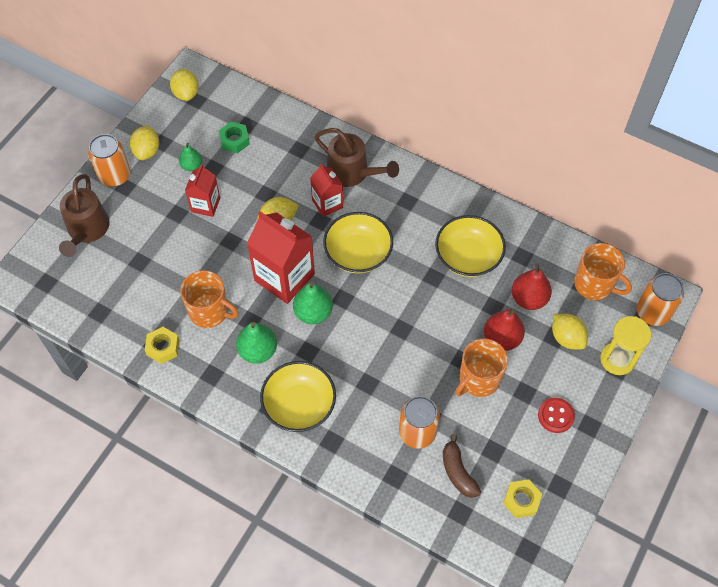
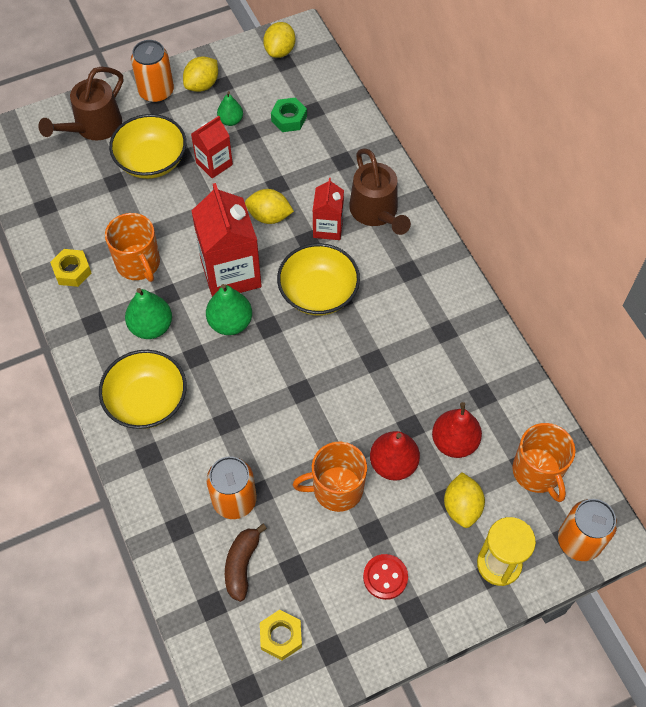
camera: 35 degrees right, 0 degrees up
yellow bowl [435,215,506,277] -> yellow bowl moved to [109,114,186,179]

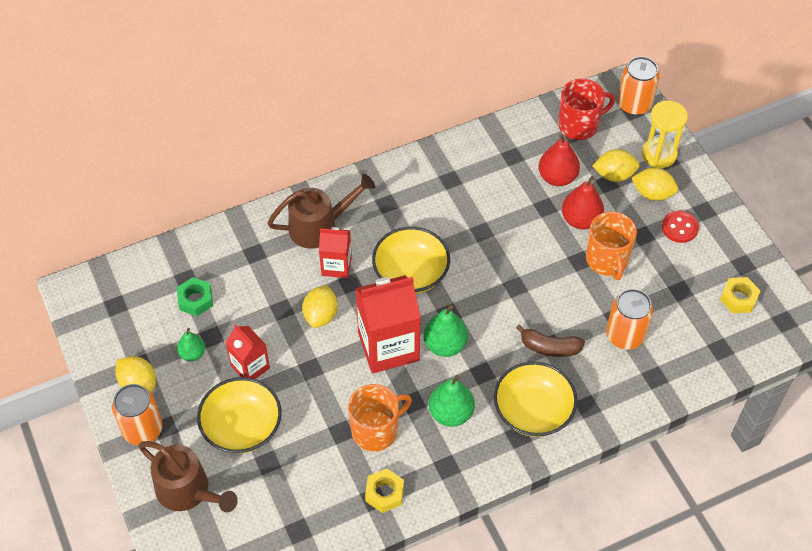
camera: 90 degrees left, 5 degrees down
brown banana [225,523,267,602] -> brown banana moved to [516,324,585,357]
yellow lemon [263,22,295,58] -> yellow lemon moved to [632,168,678,201]
orange mug [512,423,576,502] -> red mug [558,79,615,140]

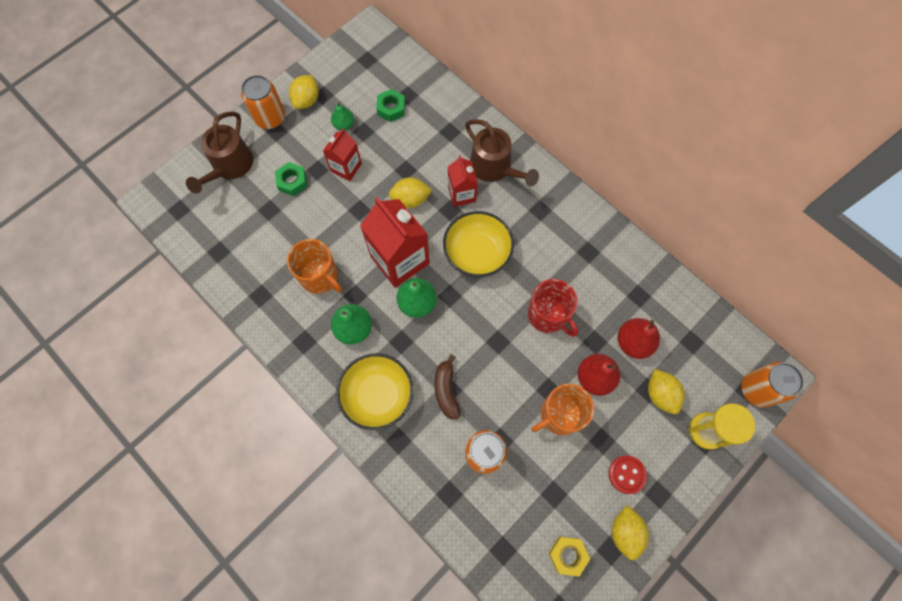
camera: 70 degrees right, 15 degrees up
yellow bowl [197,377,281,454] -> green nut [275,162,307,196]
yellow nut [365,469,404,513] -> none
red mug [558,79,615,140] -> red mug moved to [528,279,578,337]
yellow lemon [632,168,678,201] -> yellow lemon moved to [612,505,649,561]

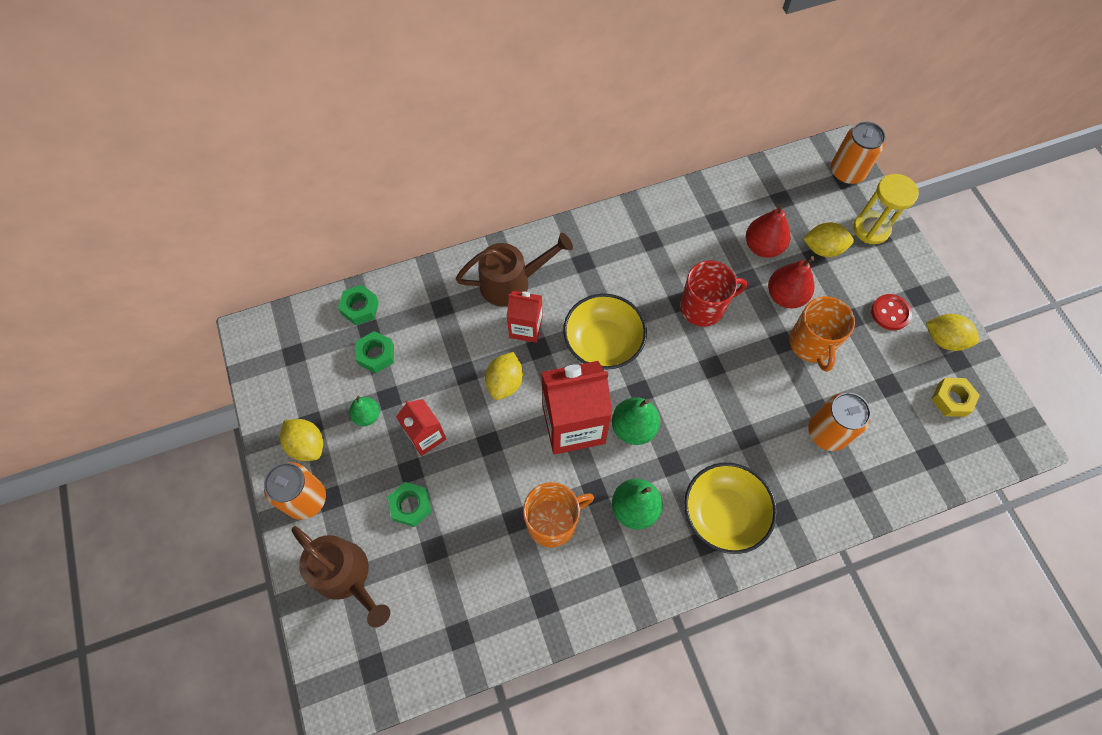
camera: 65 degrees left, 5 degrees down
brown banana [434,354,461,419] -> none
none -> green nut [338,285,379,325]

